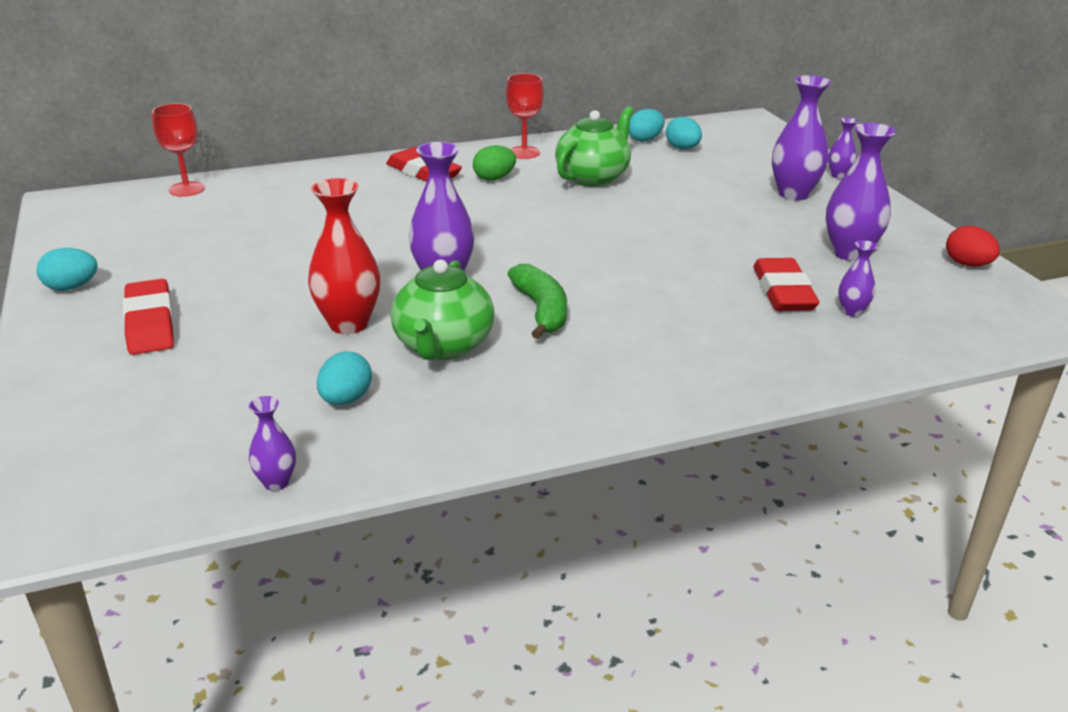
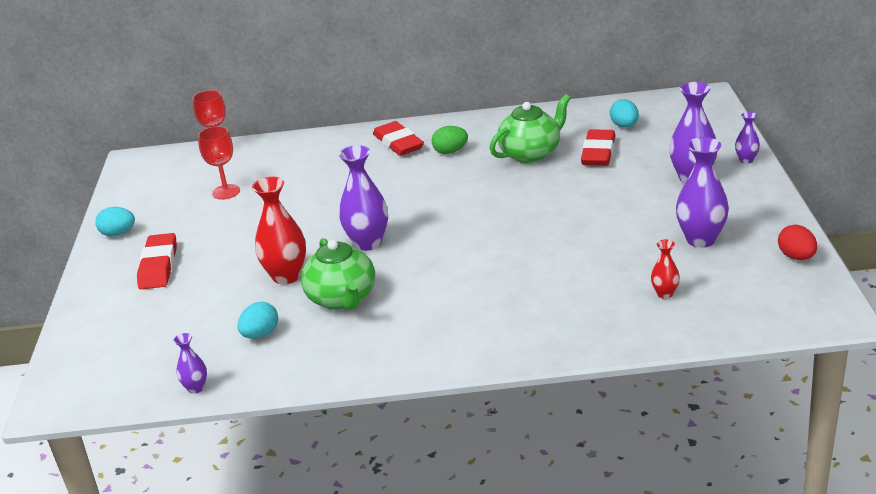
camera: 20 degrees right, 0 degrees up
green teapot [391,260,495,360] -> green teapot turned 45 degrees counterclockwise [301,238,375,310]
red goblet [506,73,544,159] -> red goblet moved to [198,126,240,200]
green banana [508,264,567,339] -> none
turquoise egg [629,109,665,142] -> none
red eraser [753,258,819,311] -> red eraser moved to [581,129,615,166]
purple vase [838,240,878,317] -> red vase [651,239,680,299]

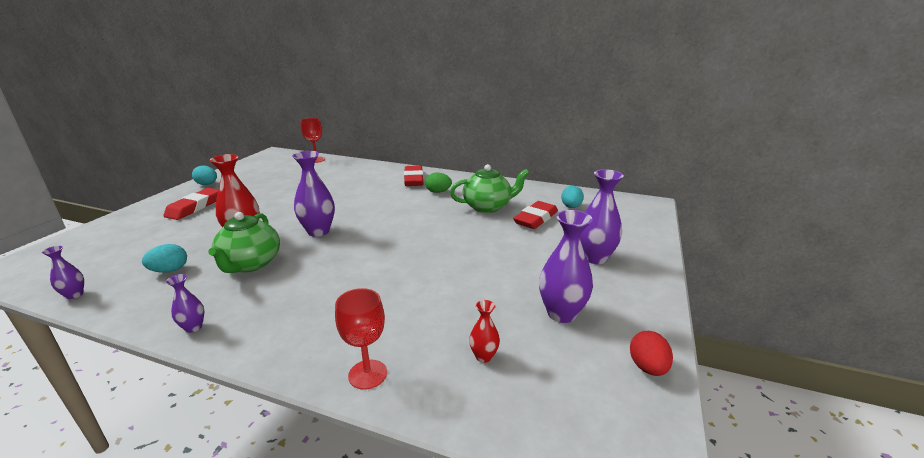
camera: 20 degrees right, 5 degrees down
red goblet [198,126,240,200] -> red goblet moved to [335,288,387,390]
purple vase [735,112,760,164] -> purple vase moved to [166,274,204,333]

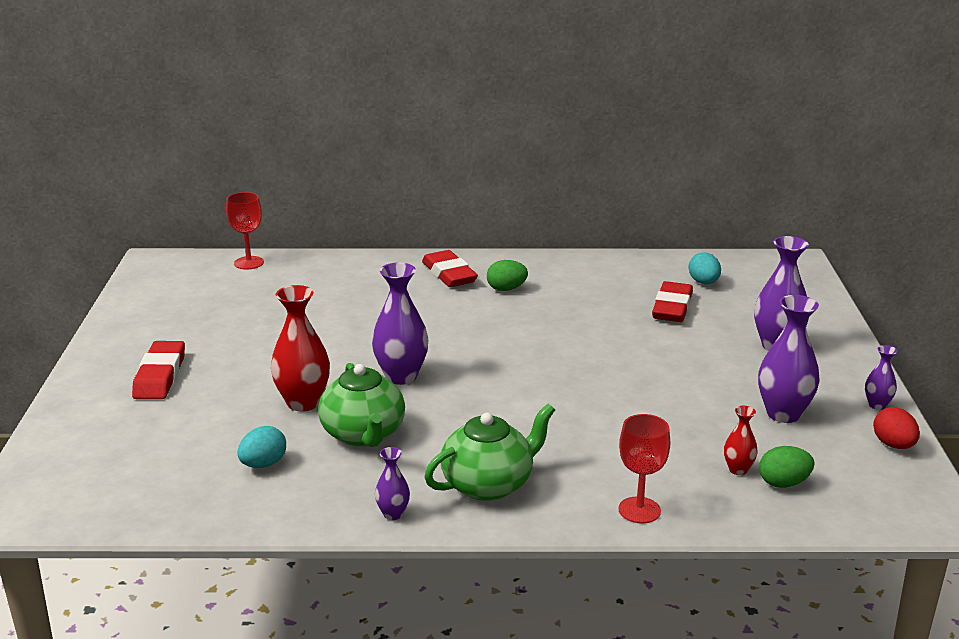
camera: 20 degrees left, 0 degrees up
purple vase [42,246,84,299] -> purple vase moved to [865,345,897,410]
turquoise egg [192,165,217,185] -> none
green teapot [450,164,529,213] -> green teapot moved to [425,404,555,501]
none -> green egg [759,446,815,488]

